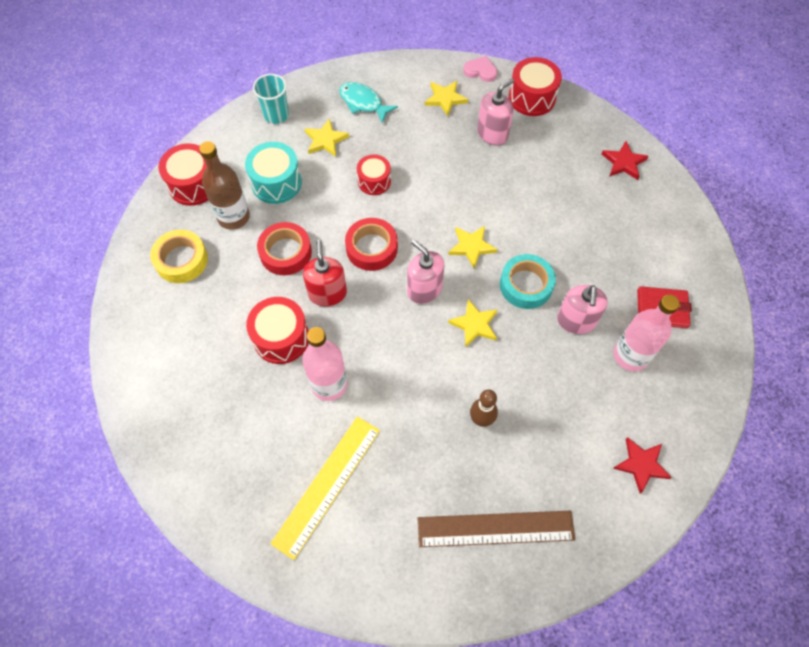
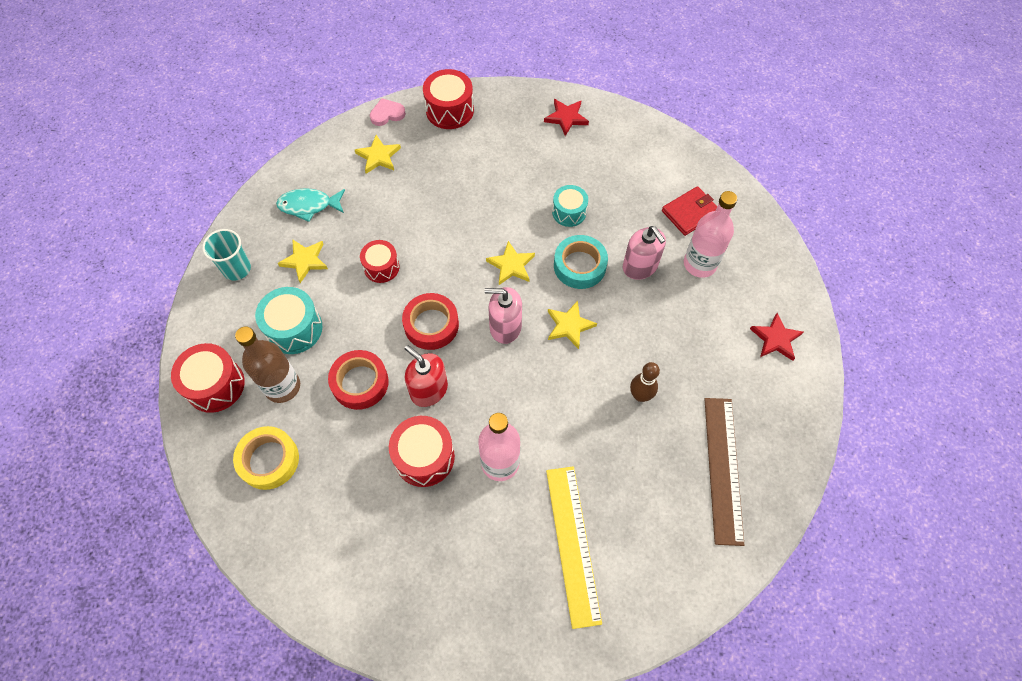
camera: 40 degrees left, 0 degrees up
brown ruler [418,511,576,547] -> brown ruler turned 45 degrees counterclockwise [705,398,744,546]
pink soap dispenser [477,78,514,145] -> none
none -> turquoise drum [552,185,588,227]

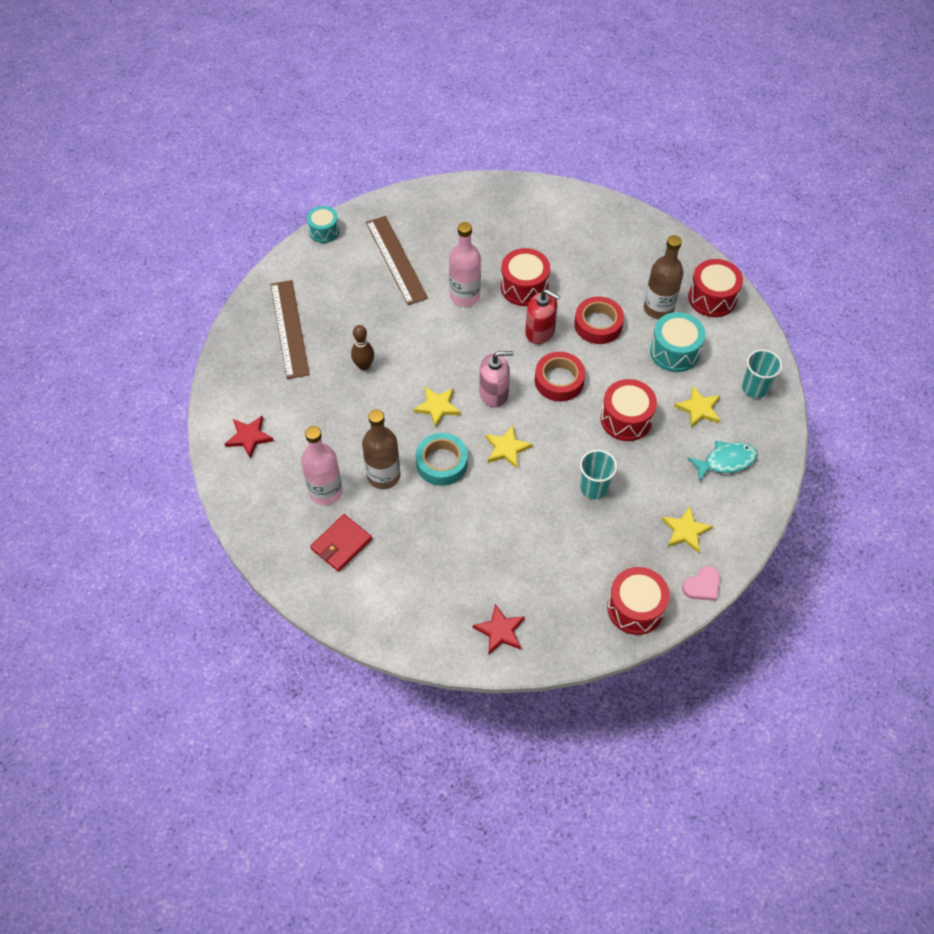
camera: 165 degrees right, 5 degrees down
yellow tape [233,426,299,490] -> none
red drum [360,240,399,283] -> red drum [601,379,657,441], size x1.51
yellow ruler [546,466,602,629] -> brown ruler [366,216,428,305]
turquoise drum [552,185,588,227] -> turquoise drum moved to [307,206,340,243]
pink soap dispenser [623,226,666,280] -> brown bottle [362,409,400,489]
none -> turquoise cup [580,450,617,499]

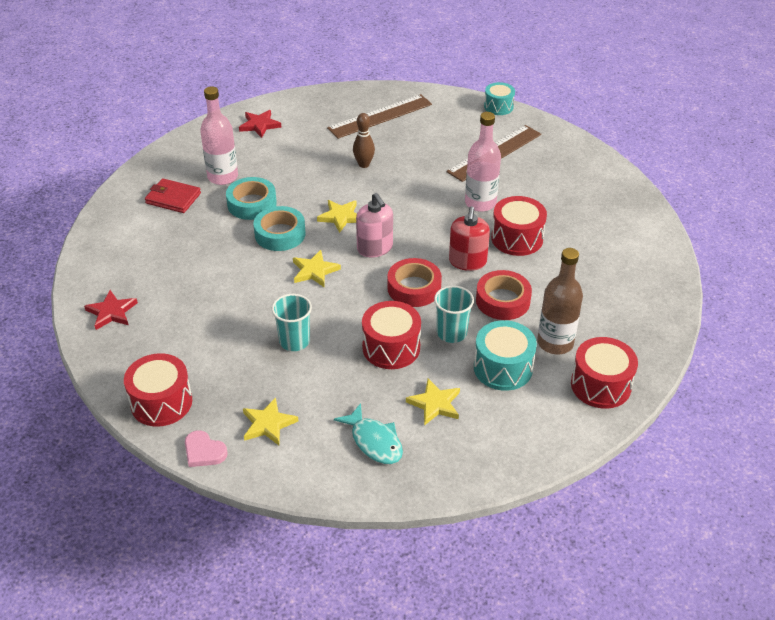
camera: 70 degrees right, 15 degrees down
brown bottle [362,409,400,489] -> turquoise tape [226,177,277,220]
turquoise cup [742,349,782,398] -> turquoise cup moved to [434,286,474,343]

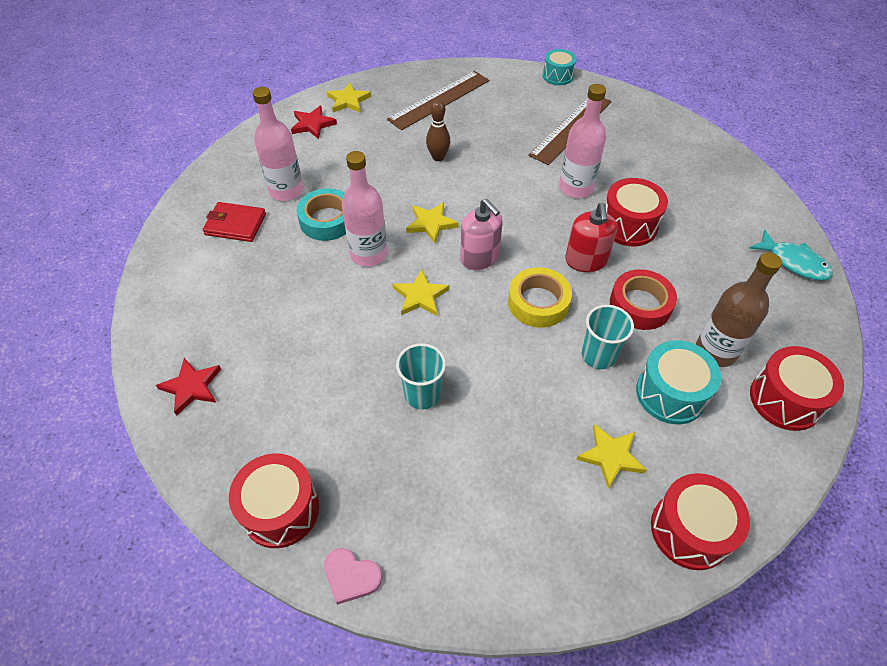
camera: 10 degrees left, 10 degrees up
yellow star [243,397,298,445] -> yellow star moved to [327,82,371,113]
turquoise tape [253,206,306,251] -> pink bottle [342,151,387,266]
turquoise fish [334,403,403,464] -> turquoise fish moved to [749,230,833,281]
red drum [362,301,421,369] -> red drum moved to [651,473,750,570]
red tape [388,258,442,307] -> yellow tape [508,267,572,328]

